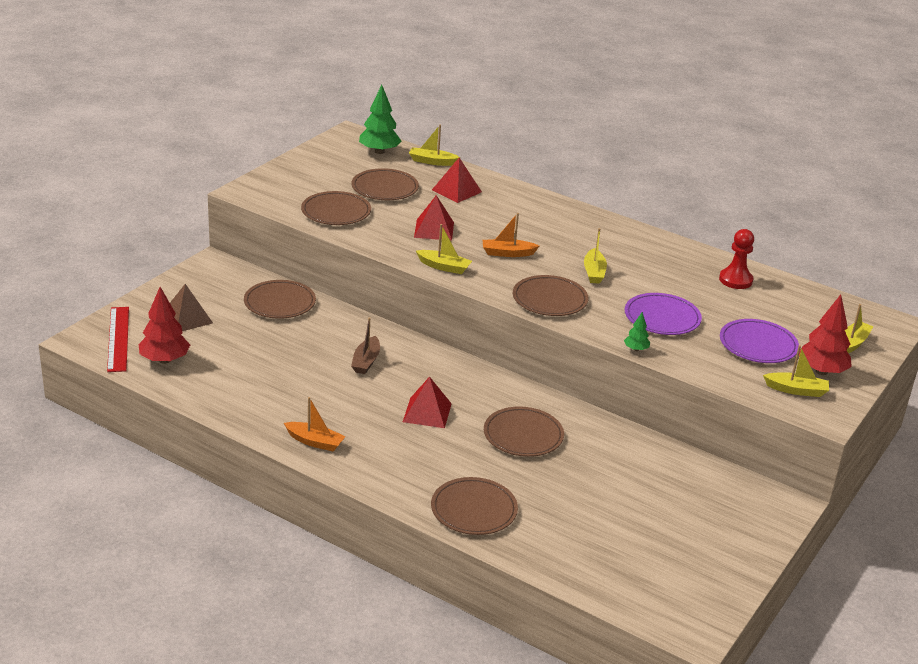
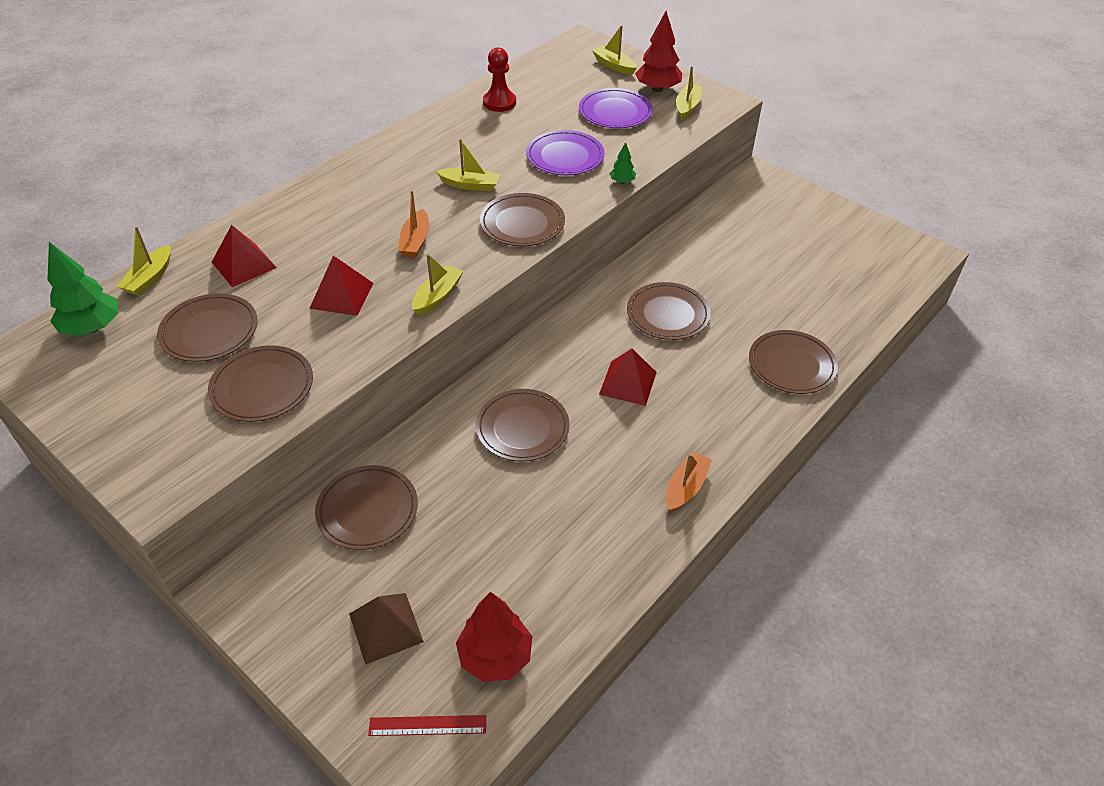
camera: 80 degrees left, 15 degrees up
red ruler [107,307,129,372] -> red ruler [368,715,486,736], size x0.63
brown boat [351,317,380,374] -> brown plate [476,389,569,461]

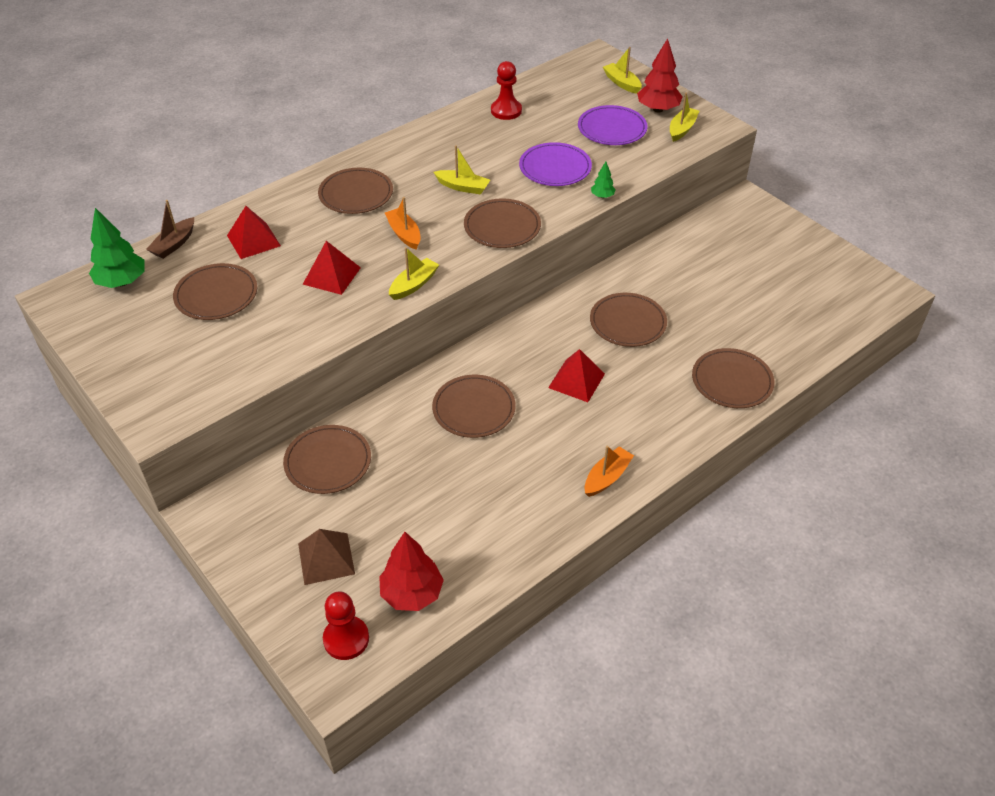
camera: 10 degrees right, 0 degrees up
yellow boat [117,226,171,296] -> brown boat [146,200,194,259]
brown plate [208,345,313,422] -> brown plate moved to [318,167,393,214]
red ruler [368,715,486,736] -> red pawn [323,592,369,660]
orange boat [398,190,429,257] -> orange boat turned 135 degrees clockwise [385,197,421,250]

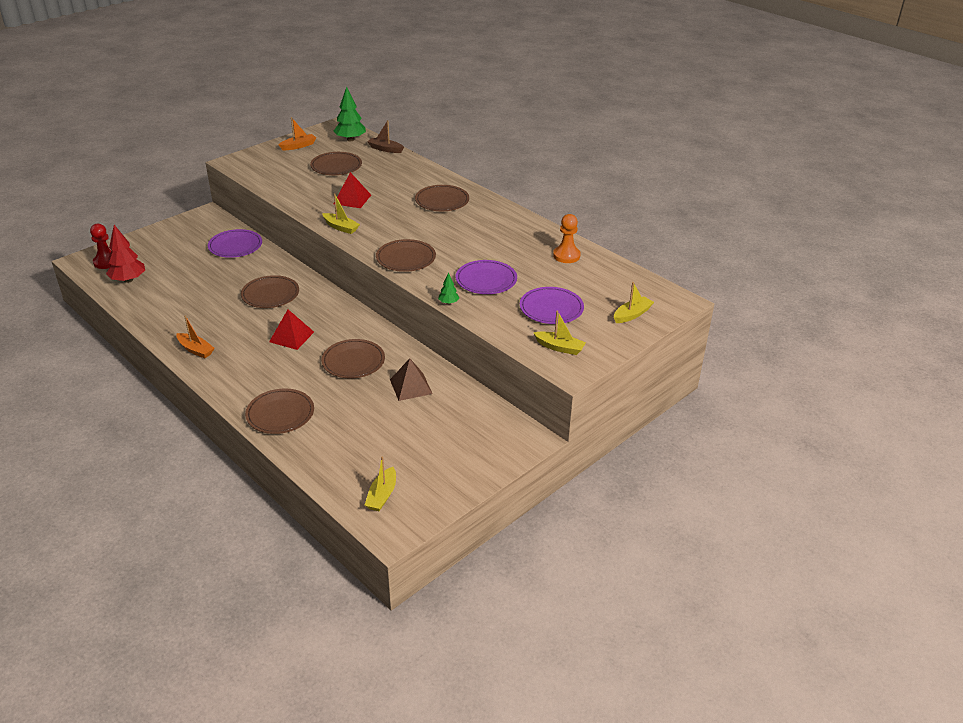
camera: 85 degrees right, 10 degrees down
red pyramid [227,206,281,259] -> none
brown plate [283,425,371,494] -> purple plate [208,229,262,258]
brown pyramid [298,529,355,585] -> brown pyramid moved to [390,358,432,401]
orange boat [385,197,421,250] -> orange boat moved to [278,117,316,150]
yellow boat [434,145,490,194] -> yellow boat moved to [364,456,396,511]
red pawn [491,61,522,120] -> orange pawn [553,214,580,263]
red tree [637,38,683,113] -> none

